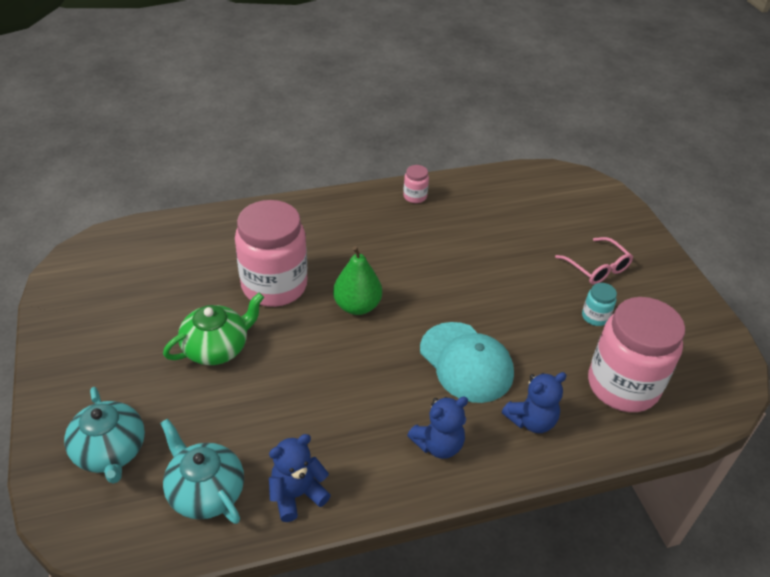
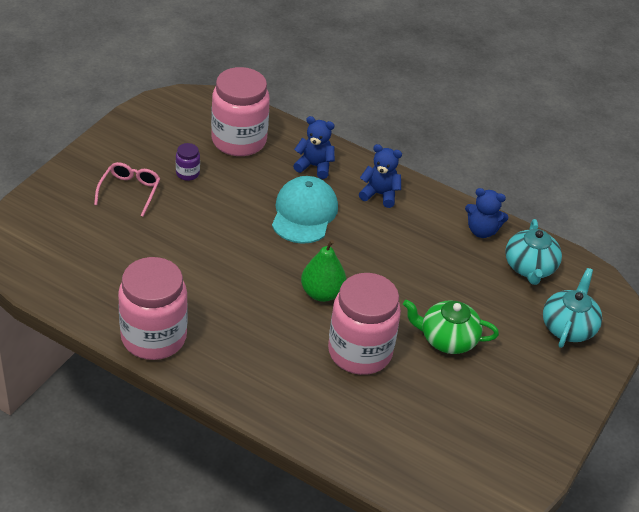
camera: 135 degrees left, 0 degrees up
pink jar [403,165,429,203] -> pink jar [118,257,188,360], size x2.41
turquoise jar [582,283,617,326] -> purple jar [176,143,200,181]

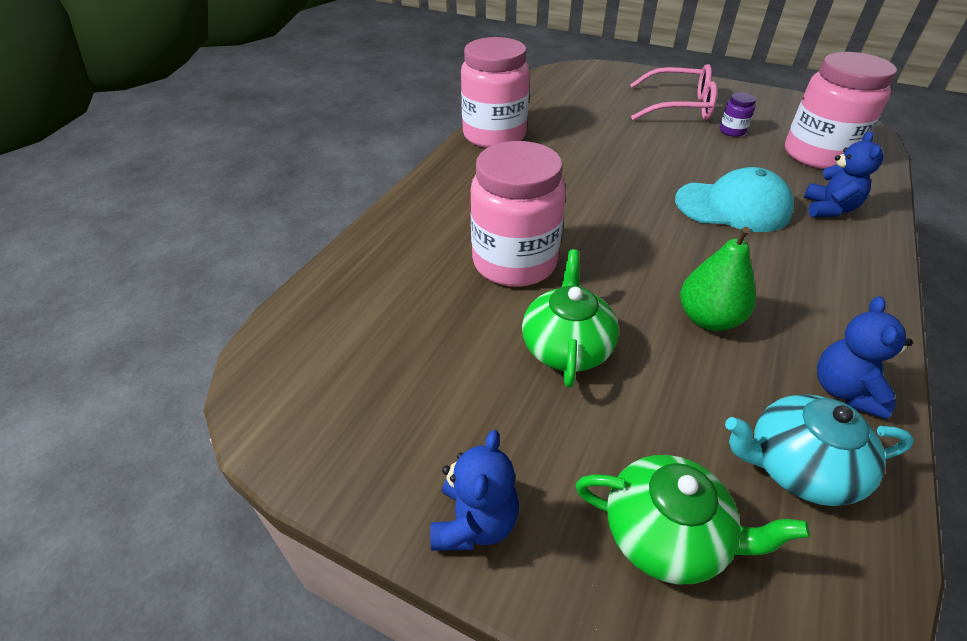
camera: 90 degrees right, 0 degrees up
pink glasses [94,162,160,217] -> pink glasses [630,64,717,120], size x1.53
green pear [301,240,346,302] -> green pear moved to [680,226,756,331]
blue teddy bear [359,144,402,208] -> blue teddy bear moved to [430,430,519,551]
turquoise teapot [543,268,602,348] -> green teapot [575,455,810,584]

